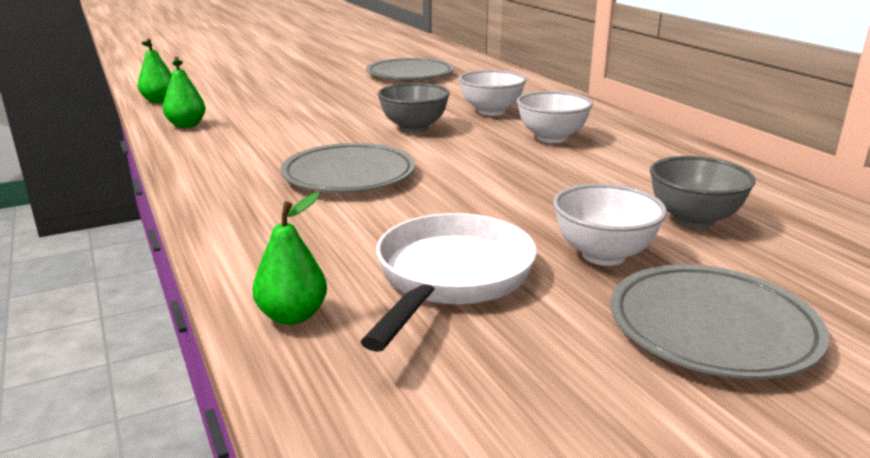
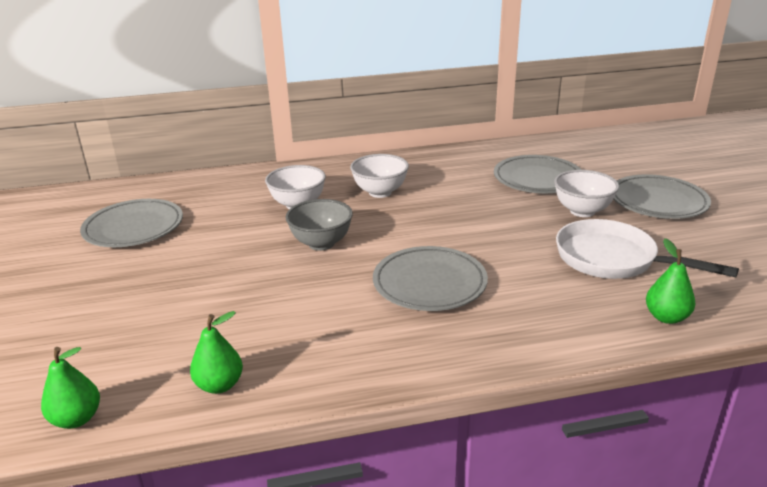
camera: 75 degrees left, 5 degrees up
grey bowl [650,156,756,229] -> grey plate [494,155,581,193]

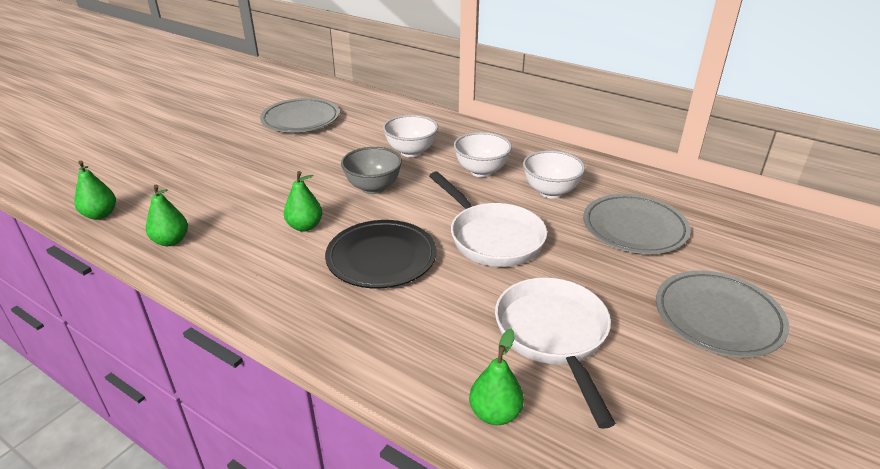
camera: 45 degrees right, 5 degrees up
grey plate [373,246,488,311] -> black plate [325,220,437,289]
white bowl [554,170,619,217] -> white bowl moved to [523,150,585,198]
none -> green pear [284,171,322,232]
none -> white pan [429,171,547,267]

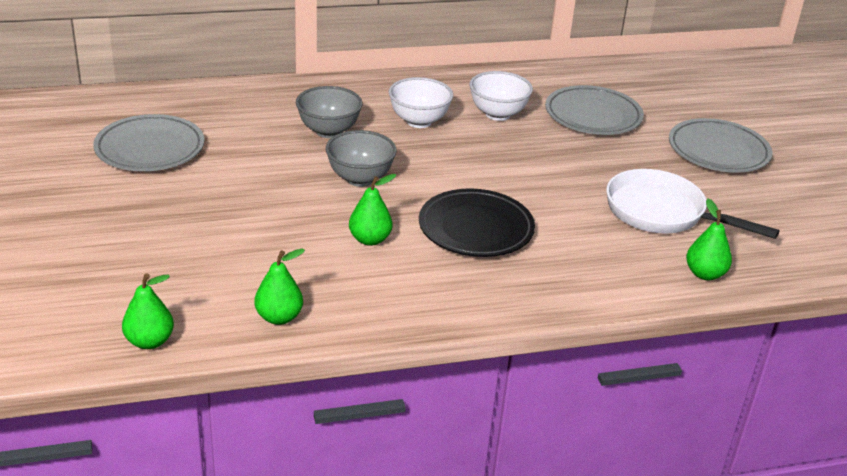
camera: 50 degrees left, 0 degrees up
white bowl [383,115,438,157] -> grey bowl [296,86,363,138]
white pan [429,171,547,267] -> none

